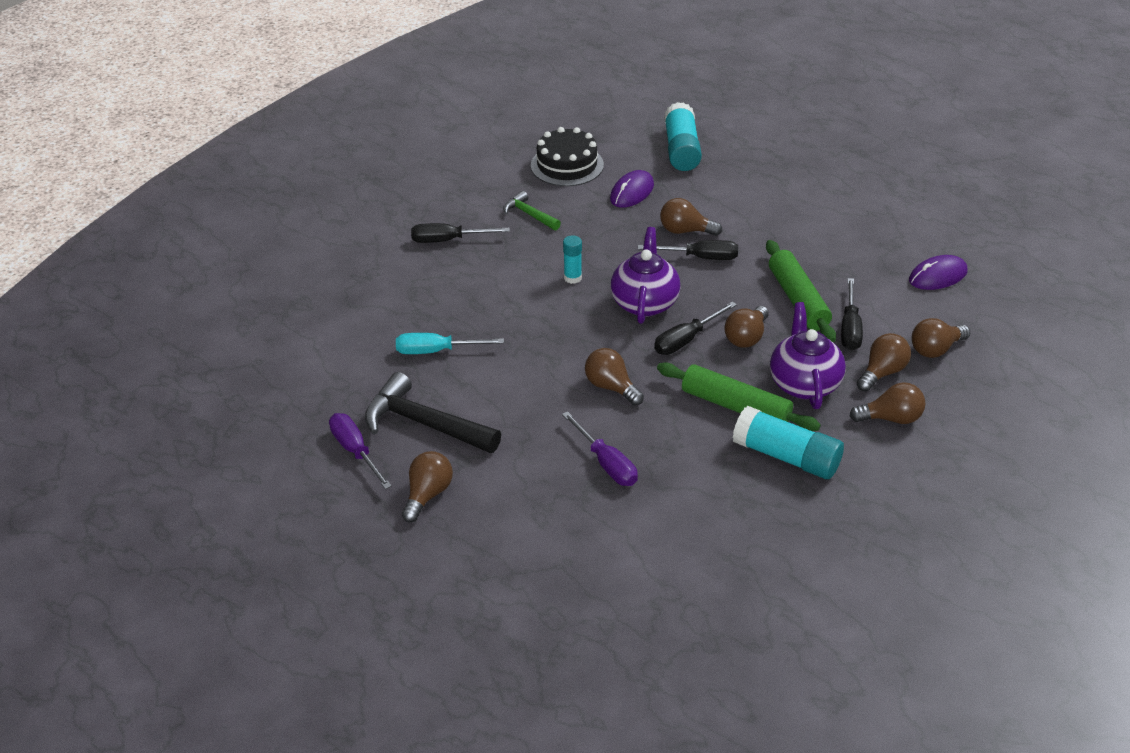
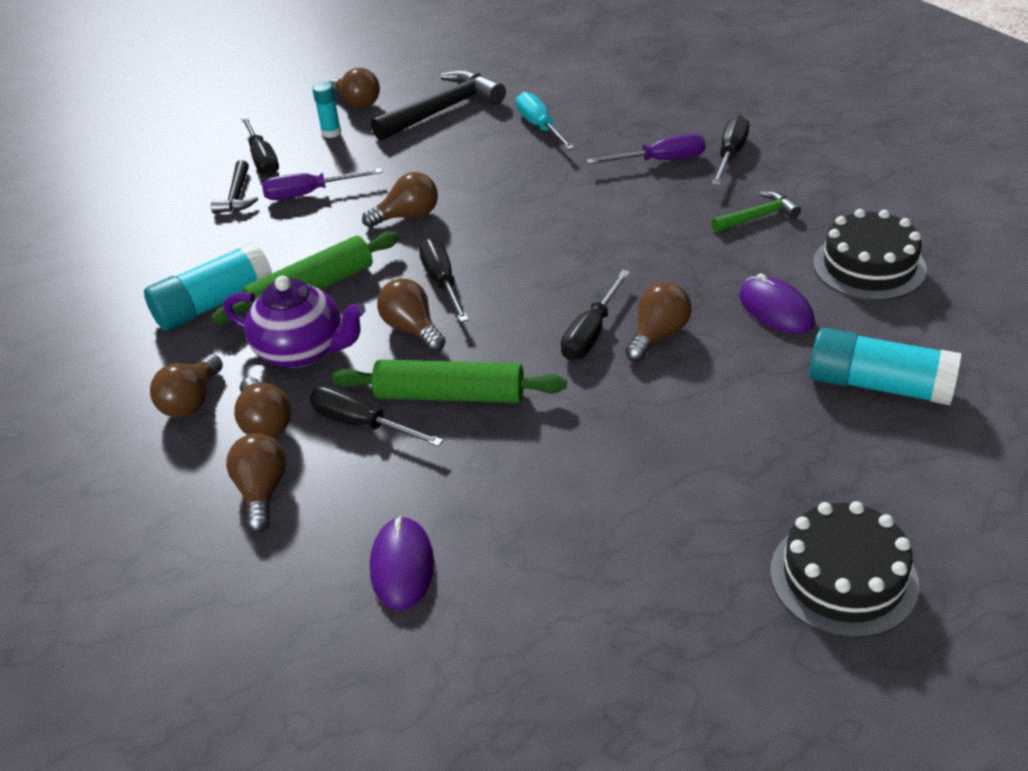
camera: 115 degrees right, 0 degrees up
purple screwdriver [329,413,392,489] -> purple screwdriver moved to [587,134,706,164]
turquoise screwdriver [396,333,504,354] -> turquoise screwdriver turned 45 degrees counterclockwise [516,92,574,150]
turquoise glue stick [563,235,582,284] -> turquoise glue stick moved to [312,82,341,138]
purple teapot [611,227,680,324] -> none
none -> black hammer [211,160,258,214]
none -> black screwdriver [241,116,279,176]
none -> black cake [770,501,919,638]

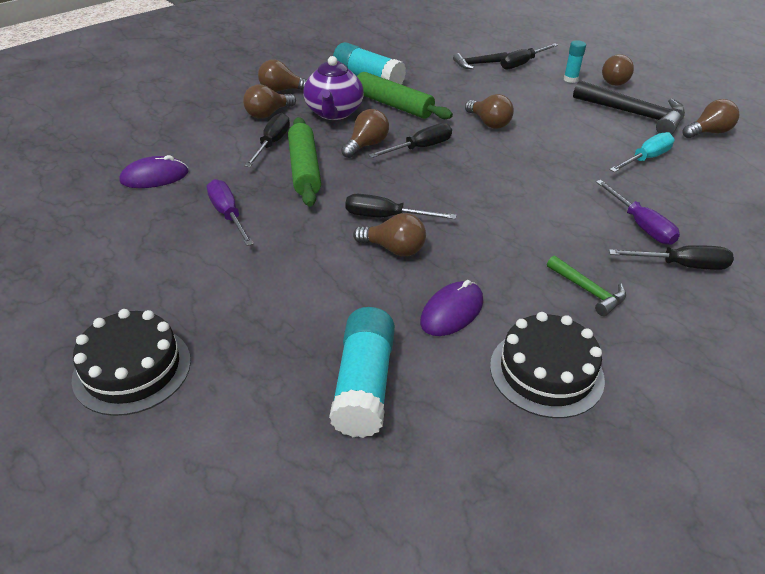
camera: 70 degrees right, 0 degrees up
brown light bulb [226,433,287,533] -> brown light bulb moved to [683,99,739,138]
purple screwdriver [262,168,382,200] -> purple screwdriver moved to [207,179,254,246]

